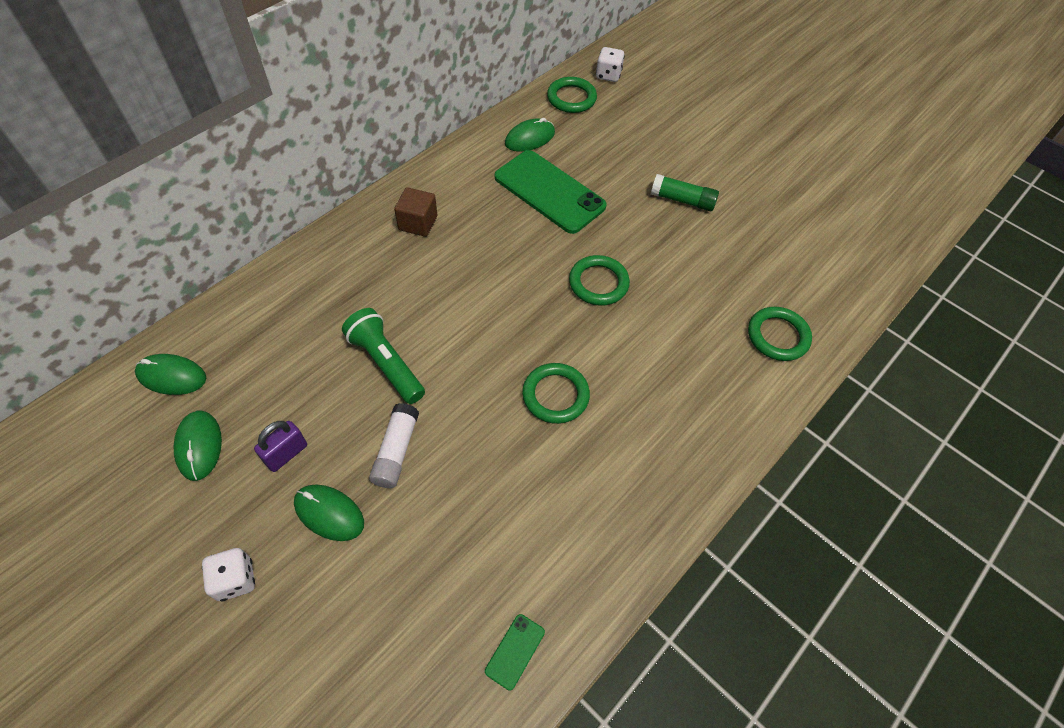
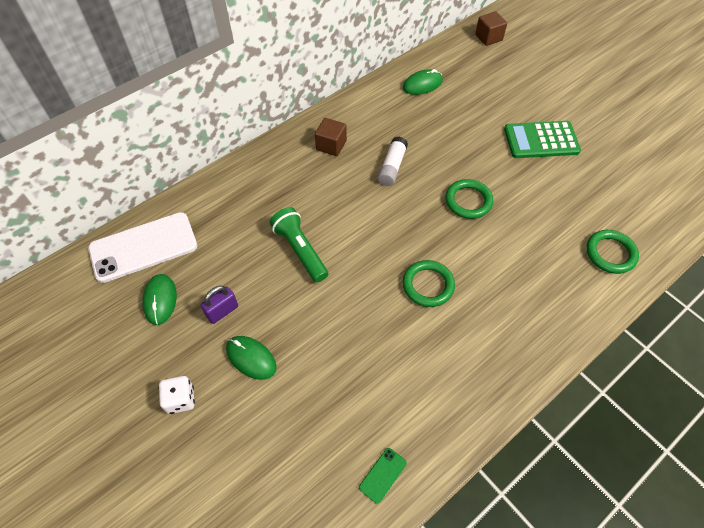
camera: 10 degrees right, 0 degrees up
green mouse [135,354,206,395] -> white phone [88,212,197,283]
white glue stick [369,403,419,488] -> white glue stick moved to [378,136,408,186]
green phone [495,150,607,234] -> none
green ring [547,77,597,113] -> none
white dice [596,47,625,82] -> brown cube [475,12,507,46]
green glue stick [651,174,719,211] -> green calculator [504,121,581,158]

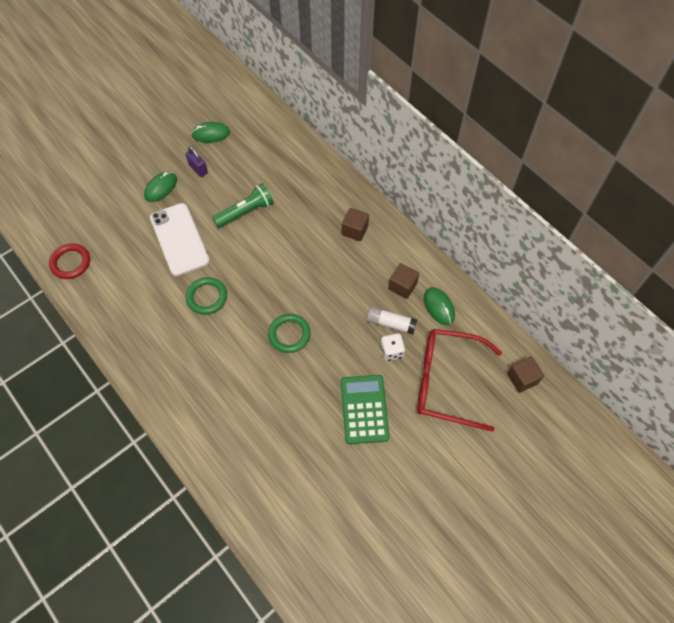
camera: 90 degrees right, 5 degrees up
white phone [88,212,197,283] -> white phone moved to [150,203,210,276]
white dice [159,376,195,414] -> white dice moved to [380,333,405,361]
green phone [359,448,407,504] -> red ring [49,243,90,279]
white glue stick [378,136,408,186] -> white glue stick moved to [367,306,417,334]
green ring [586,230,639,274] -> none
none -> brown cube [388,263,419,299]
none -> red glasses [417,329,502,432]

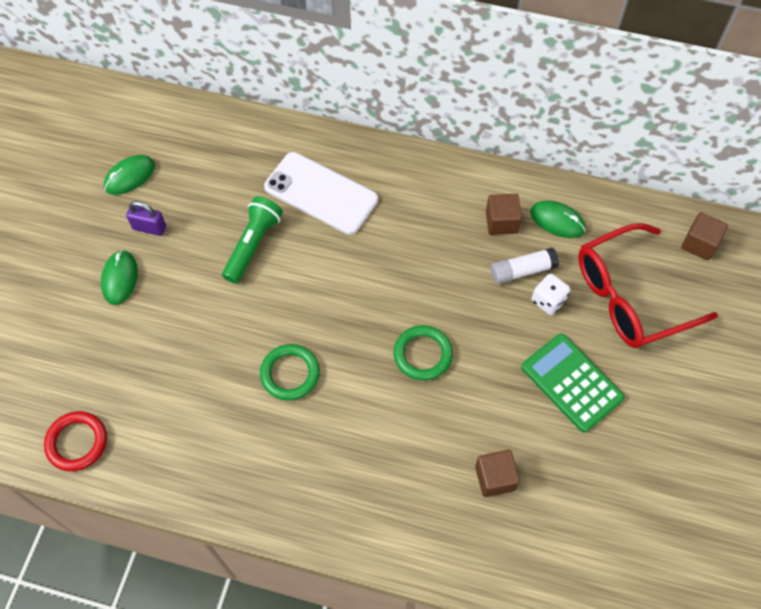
camera: 35 degrees left, 0 degrees up
white phone [150,203,210,276] -> white phone moved to [264,152,378,235]
brown cube [342,208,369,241] -> brown cube moved to [475,450,520,497]

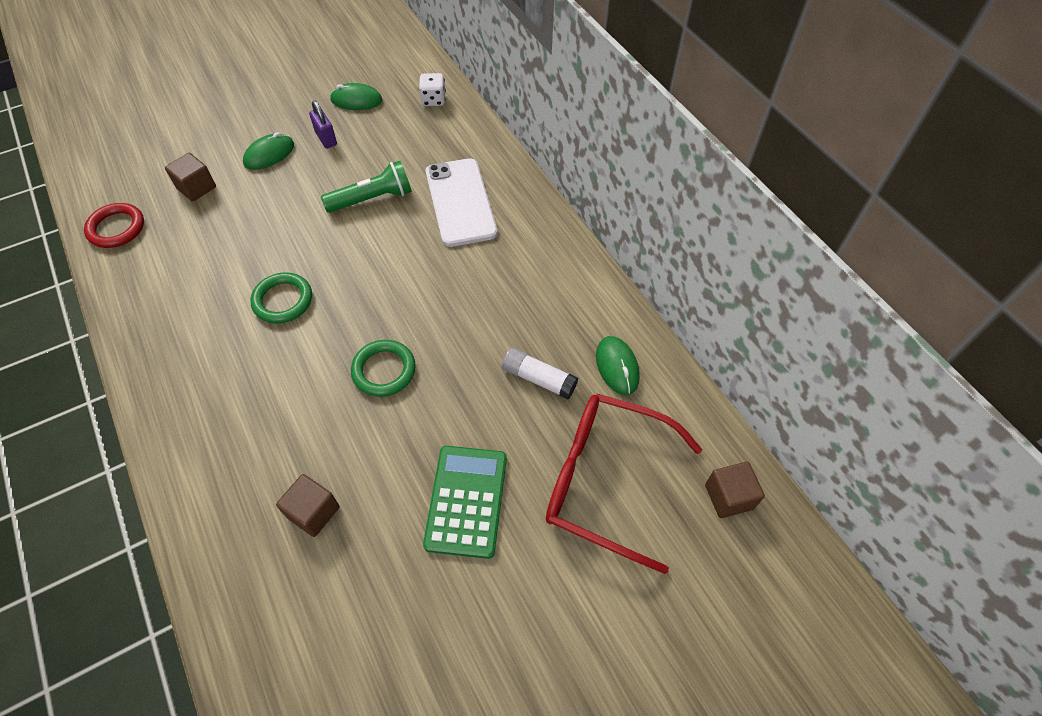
camera: 45 degrees right, 5 degrees down
brown cube [486,194,522,235] -> brown cube moved to [165,153,216,202]
white dice [532,274,570,315] -> white dice moved to [419,73,446,106]

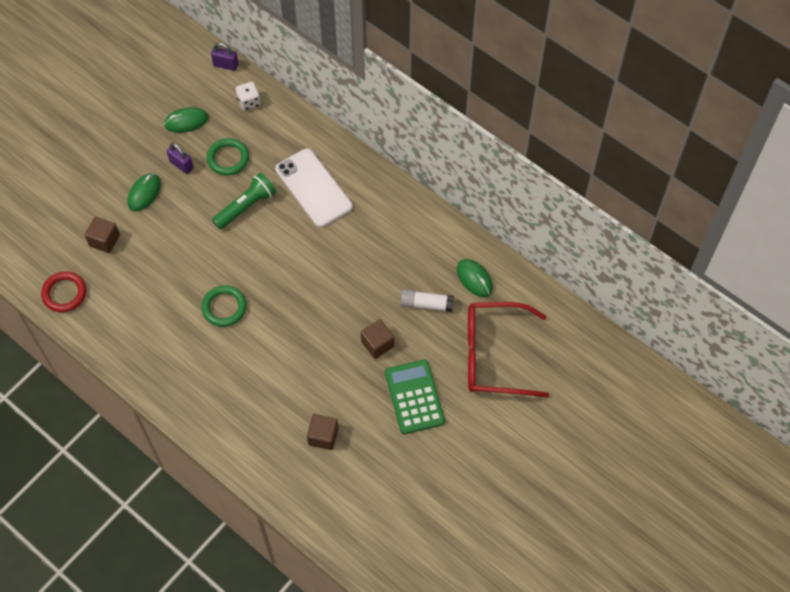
camera: 20 degrees left, 5 degrees up
green ring [351,340,416,397] -> green ring moved to [207,138,249,175]
brown cube [705,462,765,518] -> brown cube moved to [361,319,394,359]
none -> purple padlock [211,43,238,71]

